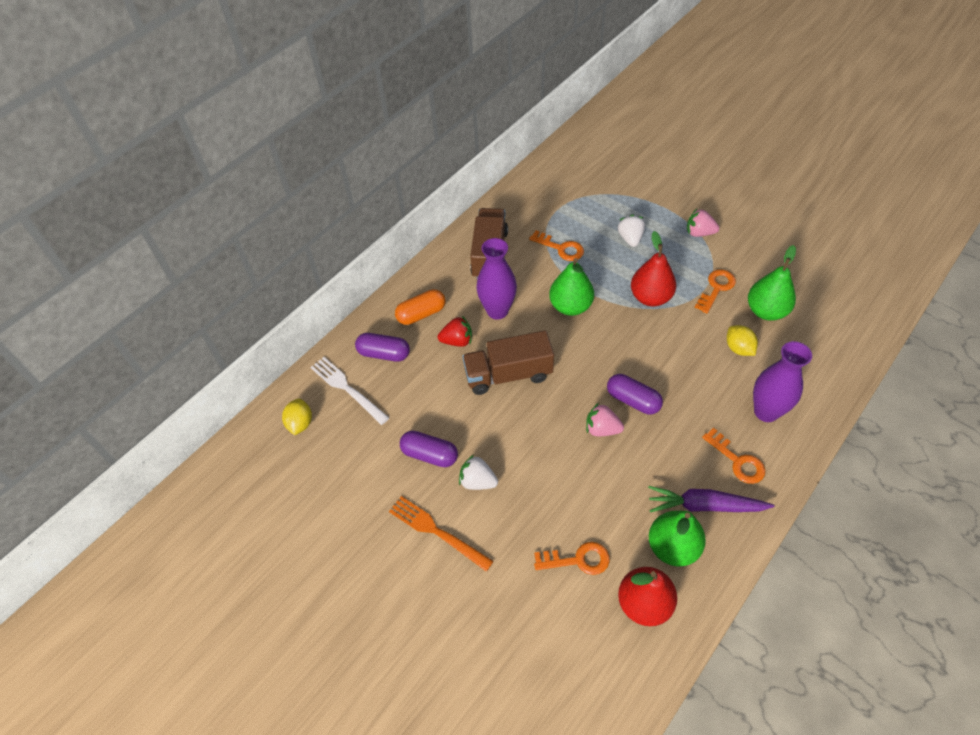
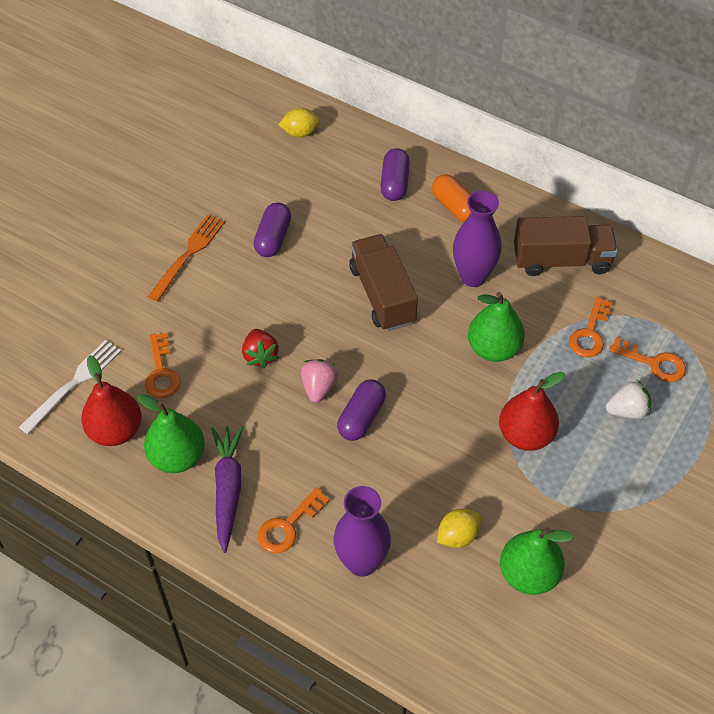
camera: 80 degrees right, 0 degrees up
white fork [310,357,389,425] -> white fork moved to [19,340,121,434]
red strawberry [438,316,472,347] -> red strawberry moved to [242,329,279,368]
white strawberry [459,455,498,490] -> none
pink strawberry [687,209,719,237] -> none
orange key [695,269,736,313] -> orange key moved to [609,337,686,382]

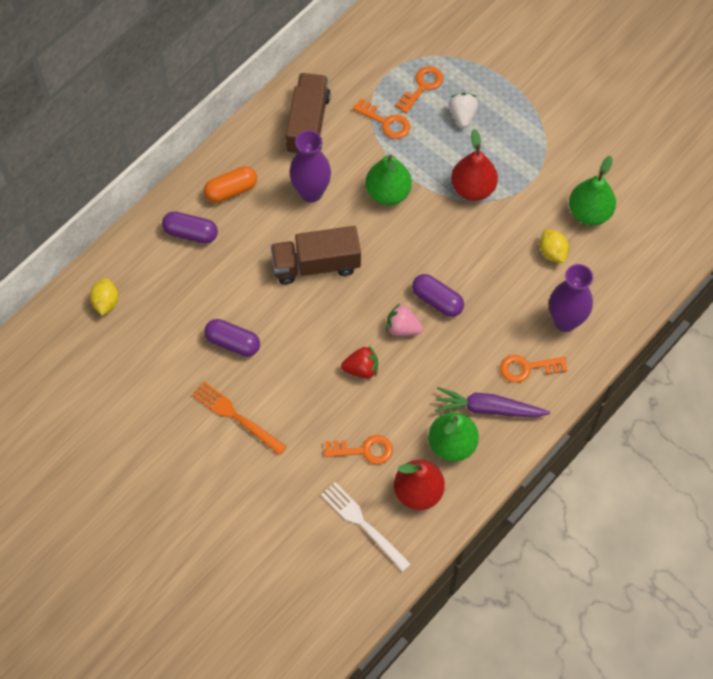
camera: 80 degrees left, 10 degrees up
orange key [258,487,330,553] -> orange key turned 120 degrees clockwise [500,355,568,383]

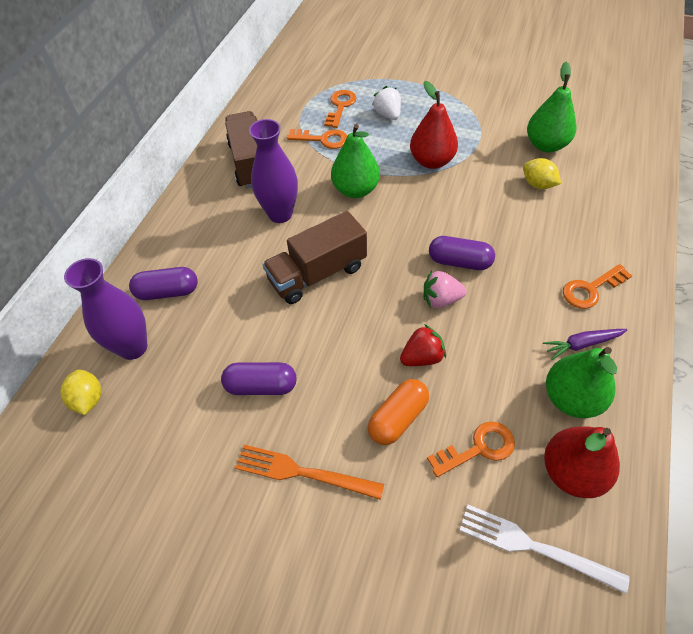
camera: 20 degrees left, 10 degrees down
orange capsule [204,166,257,203] -> orange capsule moved to [368,379,429,445]
purple carrot [435,387,550,417] -> purple carrot [543,329,627,360], size x0.63
purple vase [549,264,593,332] -> purple vase moved to [64,258,147,360]

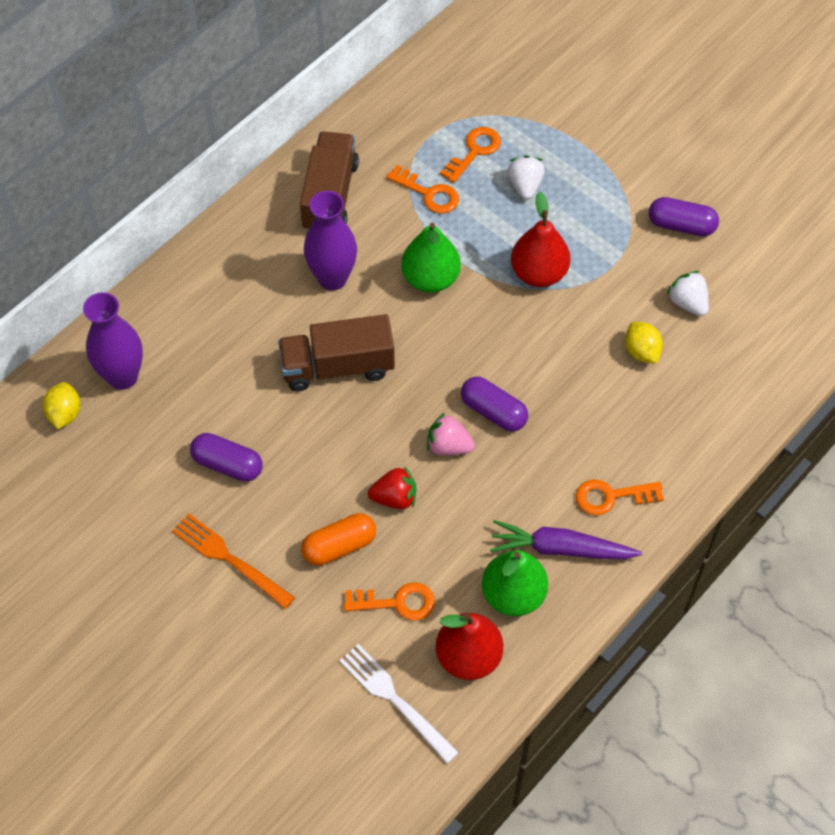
camera: 20 degrees right, 5 degrees up
purple capsule [129,267,198,300] -> purple capsule moved to [649,197,719,236]
green pear [527,62,576,152] -> white strawberry [667,271,709,316]
purple carrot [543,329,627,360] -> purple carrot [490,520,642,559], size x1.58

